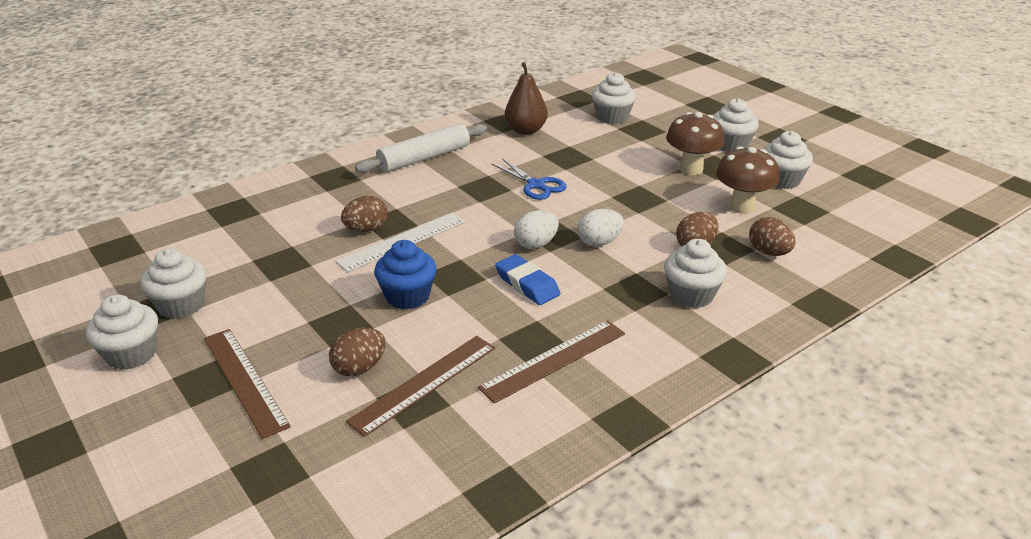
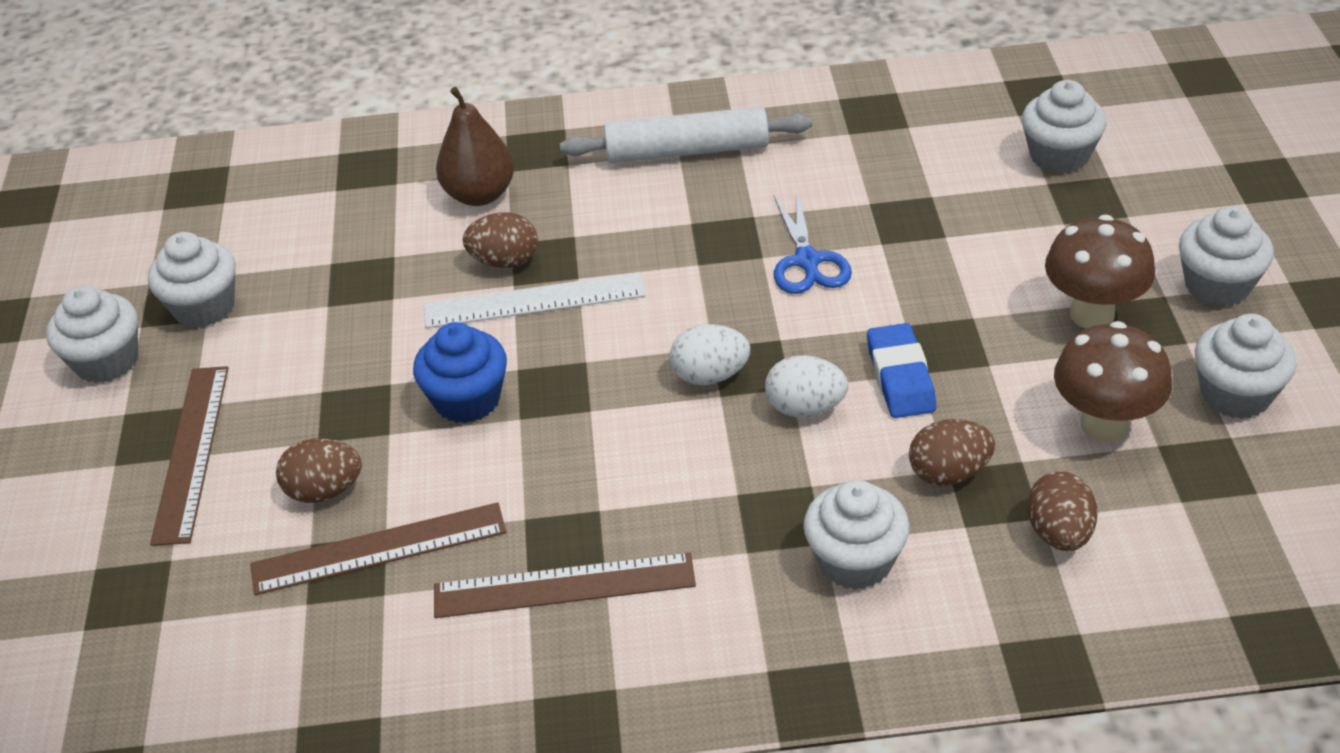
camera: 35 degrees right, 10 degrees up
blue eraser [495,254,561,305] -> blue eraser moved to [867,323,936,418]
brown pear [505,62,548,135] -> brown pear moved to [436,87,514,206]

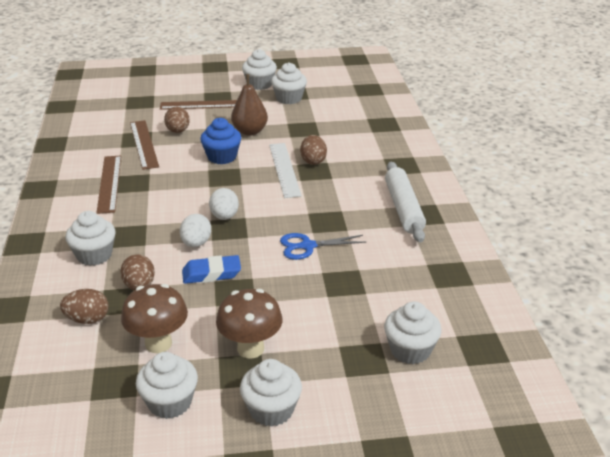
camera: 85 degrees right, 10 degrees down
brown pear [436,87,514,206] -> brown pear moved to [231,74,268,136]

